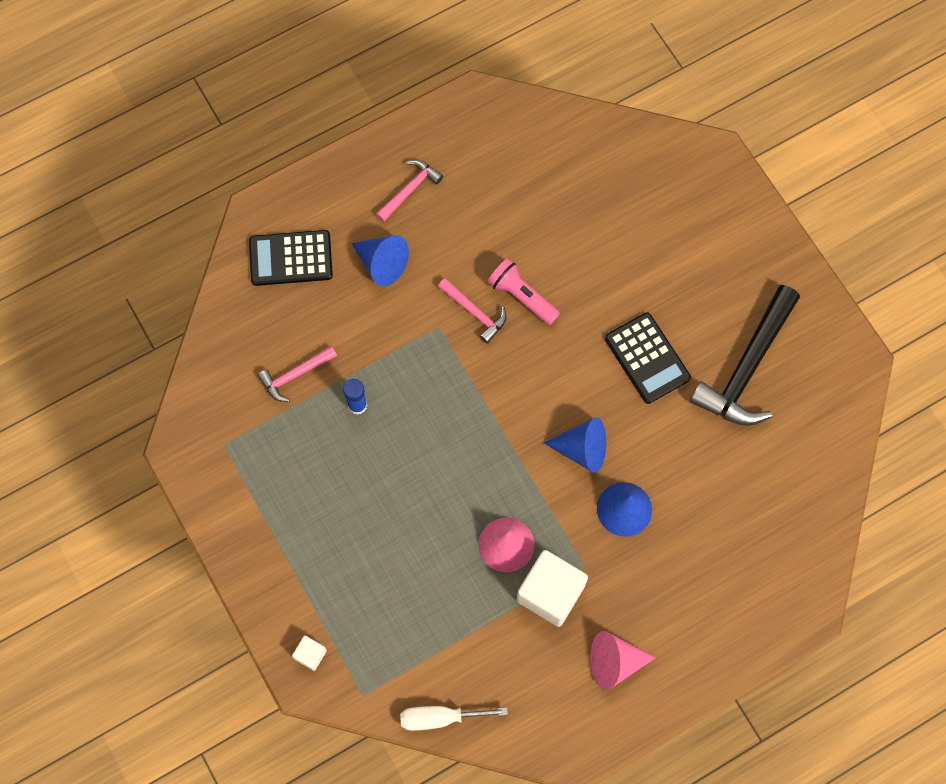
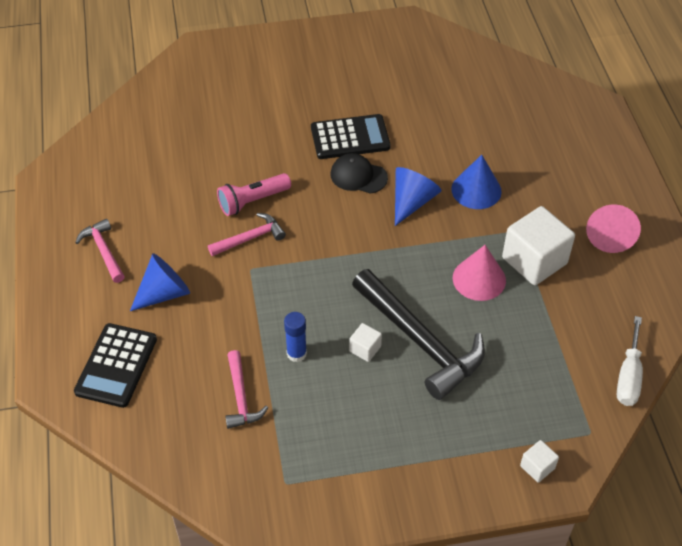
camera: 70 degrees left, 20 degrees down
black hammer [690,285,800,426] -> black hammer moved to [352,269,485,400]
none -> black cap [330,153,388,194]
none -> white cube [349,323,382,362]

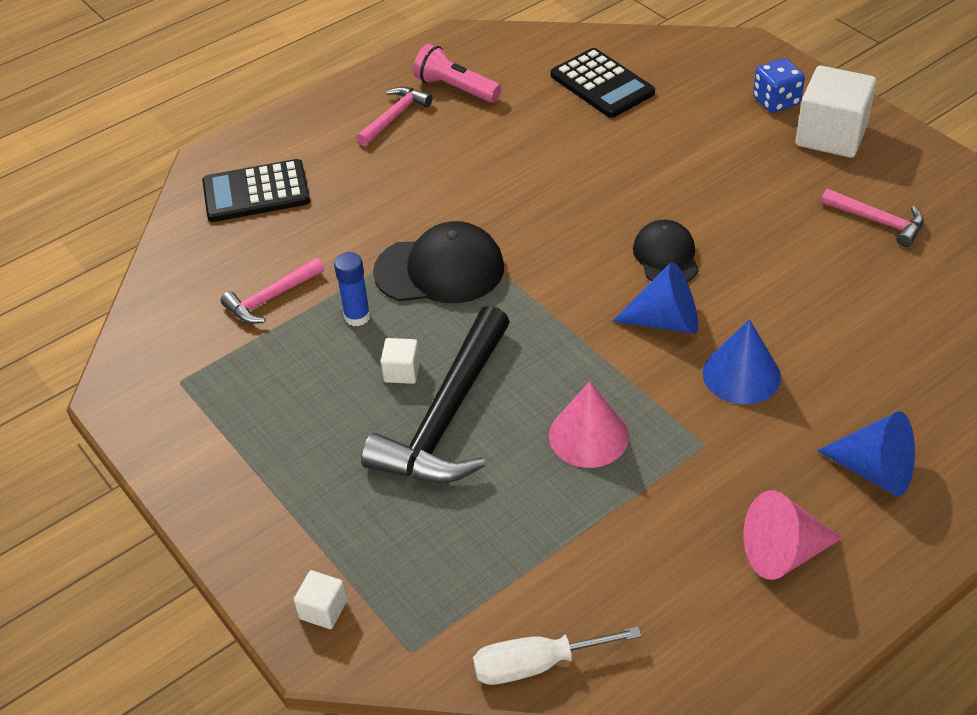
camera: 65 degrees right, 5 degrees down
blue cone [130,253,190,311] -> blue cone moved to [817,411,915,496]
pink hammer [208,213,286,256] -> pink hammer moved to [821,189,924,247]
pink flashlight [217,173,291,216] -> pink flashlight moved to [413,44,502,103]
black calculator [311,114,391,159] -> black calculator moved to [551,48,655,118]
white cube [502,206,575,285] -> white cube moved to [796,66,877,158]
none -> black cap [373,221,504,303]
none -> blue dice [753,58,805,113]

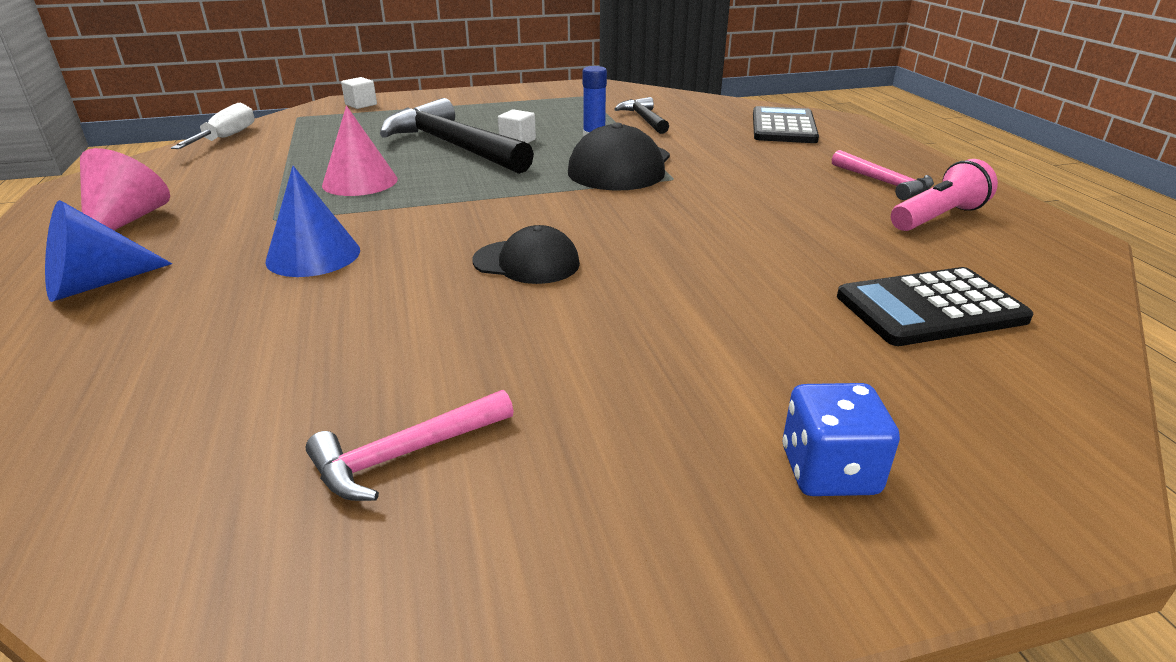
camera: 110 degrees right, 15 degrees down
pink hammer [221,258,324,324] -> black hammer [614,97,669,134]
blue cone [613,262,698,334] -> none
white cube [796,66,877,158] -> none

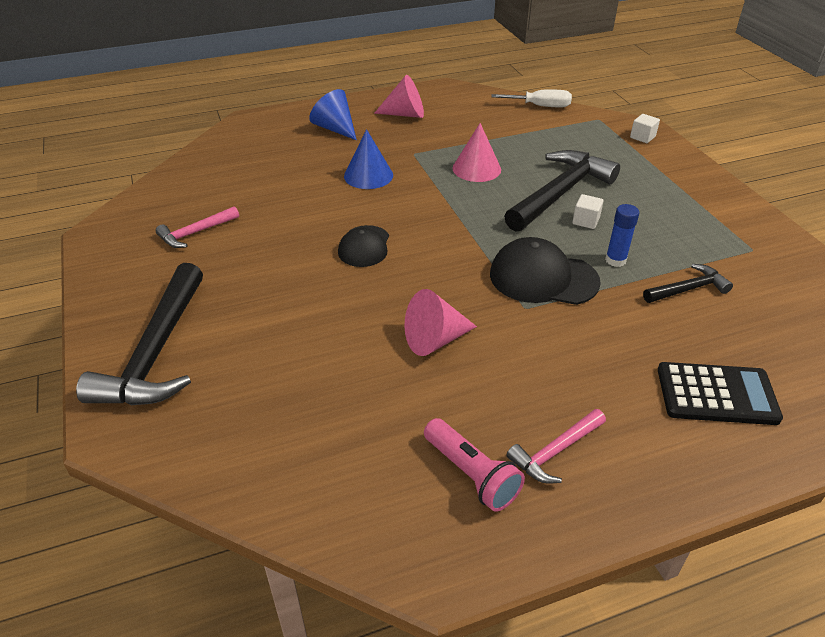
camera: 85 degrees right, 10 degrees up
pink hammer [306,390,514,501] -> pink hammer turned 90 degrees counterclockwise [156,206,239,248]
blue dice [783,383,900,496] -> black hammer [76,263,203,405]
black calculator [837,267,1033,346] -> none
none -> pink cone [405,289,477,356]

